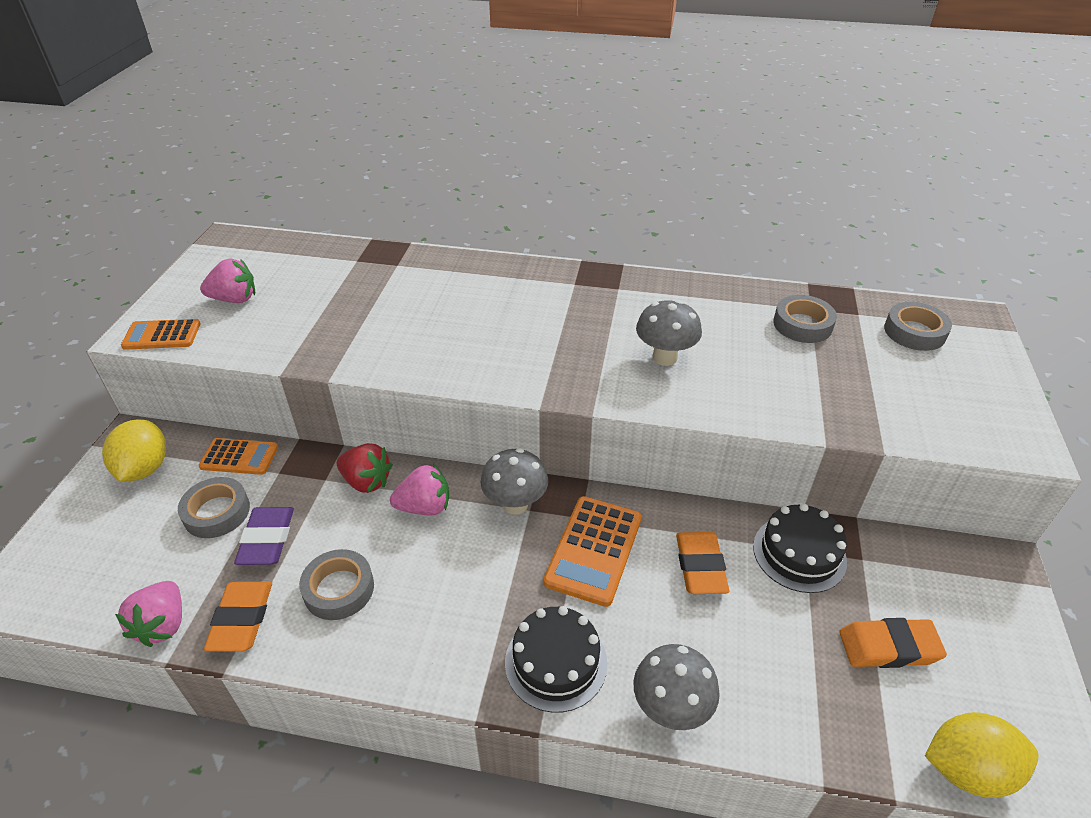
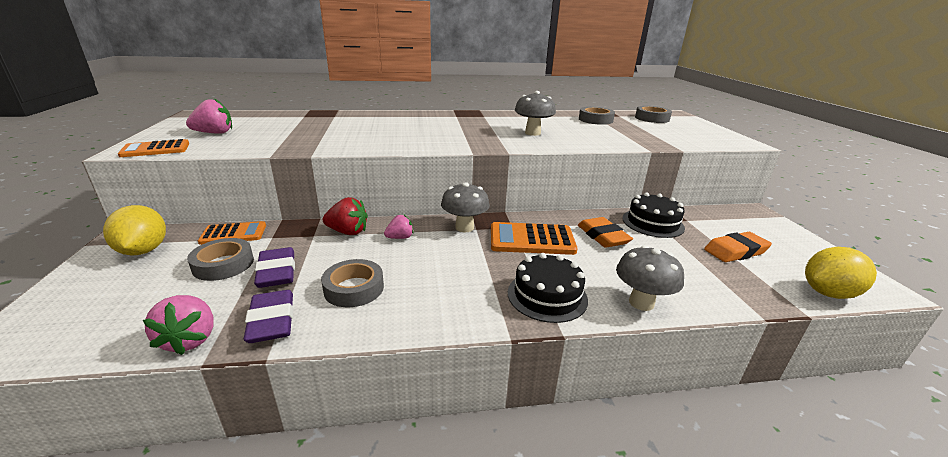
camera: 20 degrees left, 15 degrees down
orange eraser [204,581,272,652] -> purple eraser [244,290,293,343]
pink strawberry [390,464,449,516] -> pink strawberry [384,215,413,239], size x0.65
orange calculator [544,496,642,607] -> orange calculator turned 90 degrees clockwise [491,222,578,255]

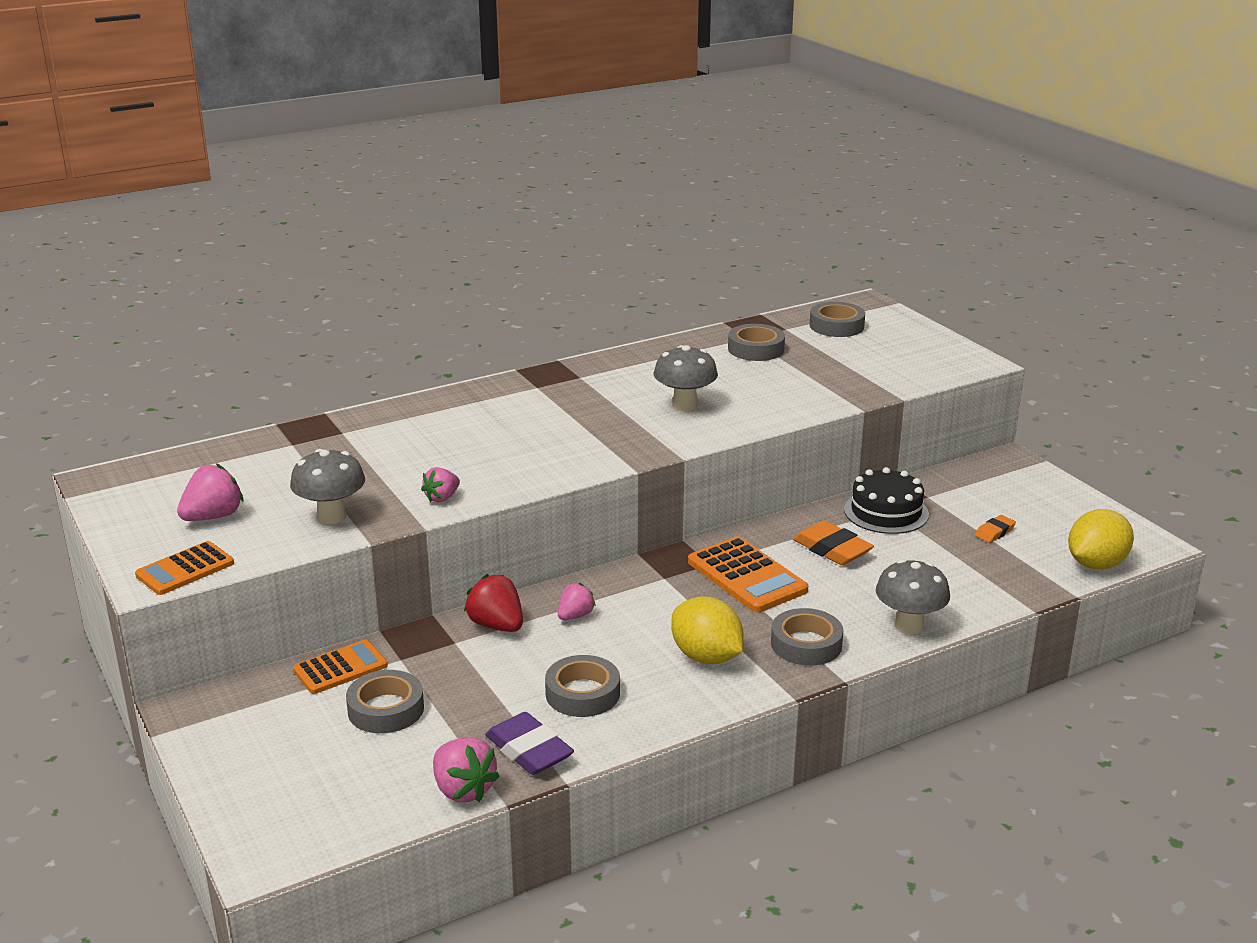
camera: 20 degrees left, 0 degrees up
yellow lemon [103,205,166,255] -> yellow lemon moved to [671,597,744,664]
purple eraser [254,247,295,288] -> none
red strawberry [323,197,368,235] -> red strawberry turned 120 degrees counterclockwise [464,574,523,632]
grey mushroom [441,182,490,232] -> grey mushroom moved to [290,449,365,524]
orange calculator [491,222,578,255] -> orange calculator turned 105 degrees counterclockwise [688,536,808,613]
black cake [508,253,588,323] -> grey tape [771,608,844,666]
orange eraser [704,232,772,262] -> orange eraser [975,515,1016,543], size x0.56
none -> pink strawberry [421,467,460,503]

